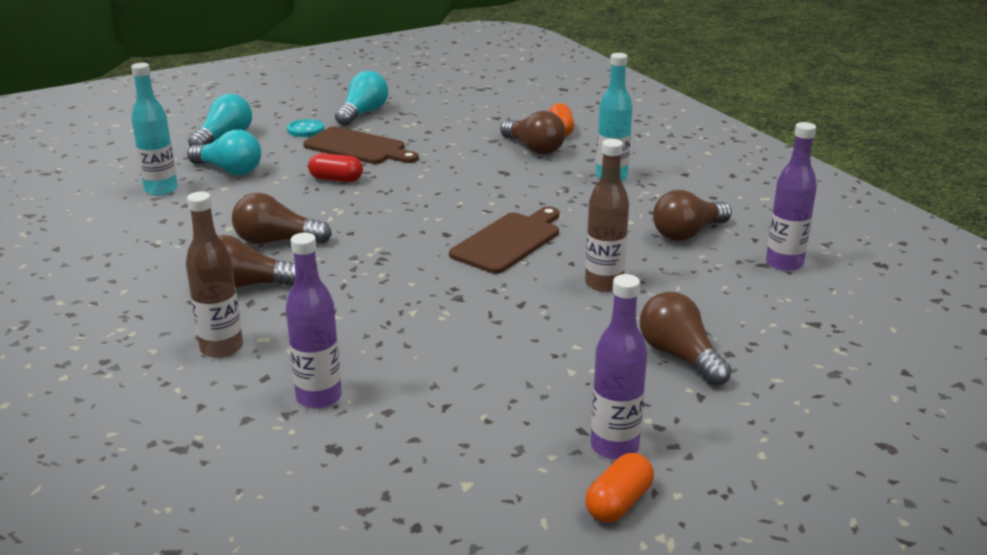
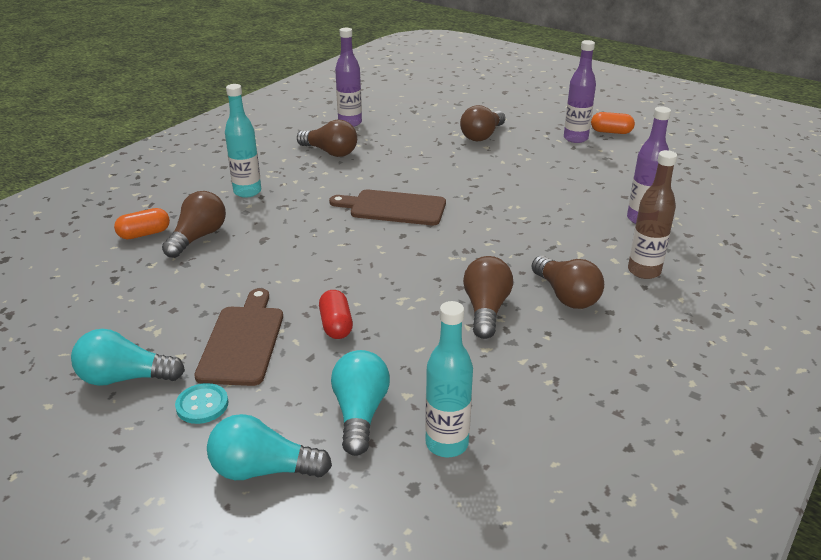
camera: 115 degrees left, 5 degrees up
brown light bulb [232,193,332,244] -> brown light bulb turned 150 degrees counterclockwise [463,256,513,339]
brown bottle [585,139,629,292] -> none

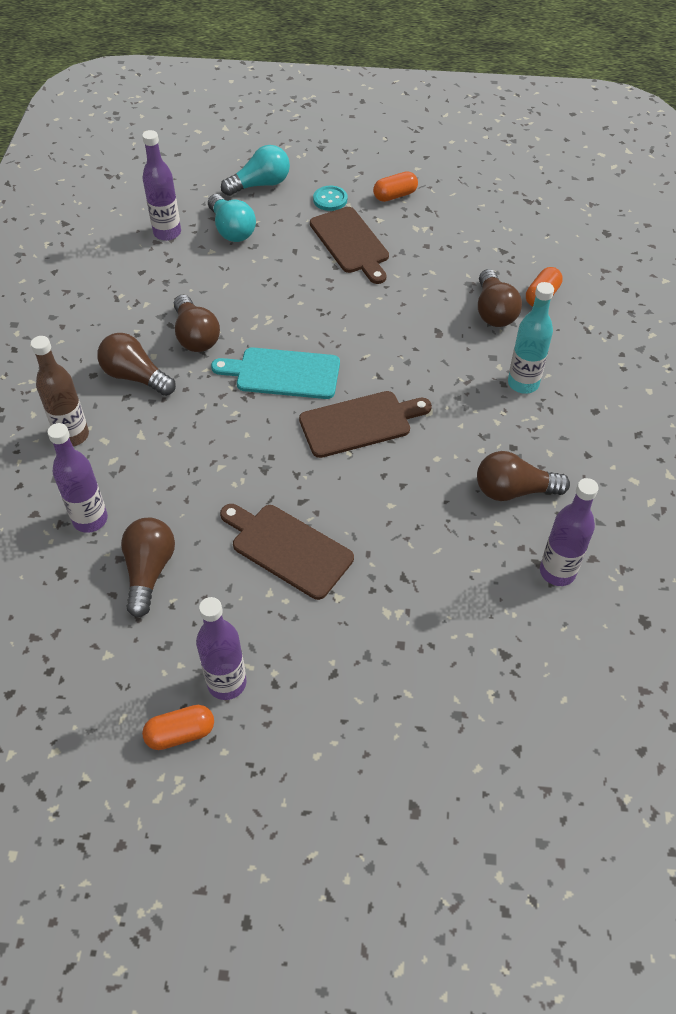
camera: 150 degrees right, 20 degrees up
turquoise light bulb [71,329,185,386] -> orange capsule [373,171,418,202]
red capsule [319,290,353,339] -> none
turquoise bottle [425,301,473,457] -> purple bottle [142,130,181,241]
brown light bulb [460,105,505,141] -> brown light bulb moved to [121,518,175,617]
none -> turquoise cutting board [211,347,340,399]
none -> brown cutting board [220,504,354,600]

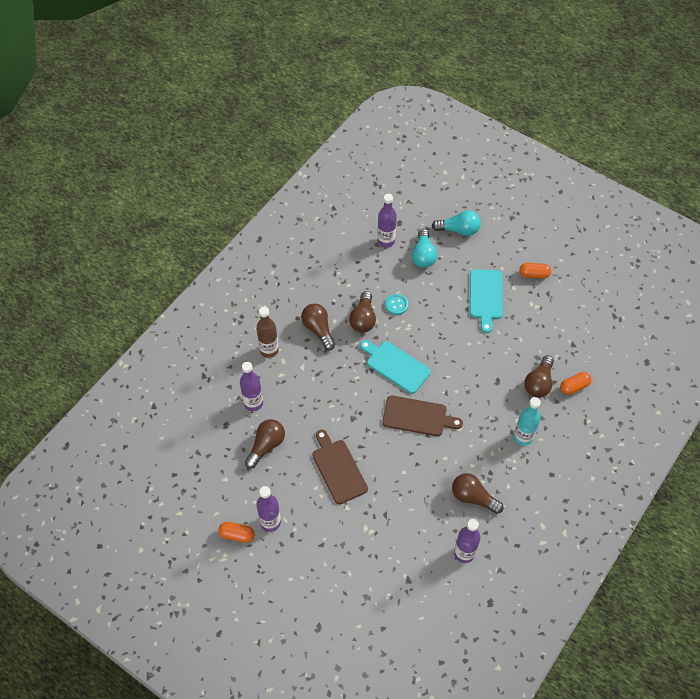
camera: 30 degrees right, 5 degrees up
brown cutting board [310,207,389,284] -> turquoise cutting board [470,269,503,333]
turquoise button [313,186,347,211] -> turquoise button moved to [385,294,408,315]

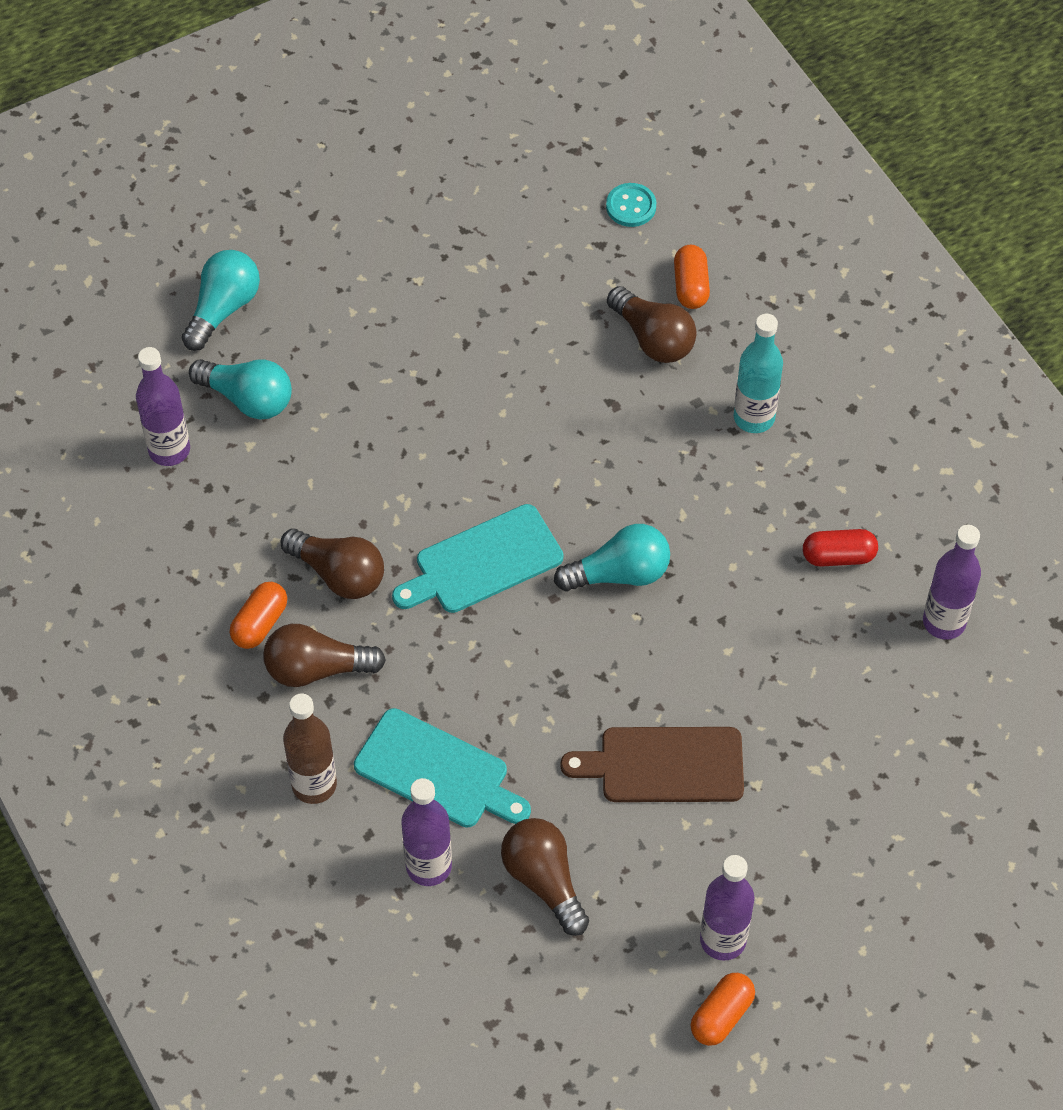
camera: 65 degrees left, 0 degrees up
brown cutting board [382,396,463,436] -> turquoise light bulb [554,524,670,591]
turquoise button [385,294,408,315] -> turquoise button moved to [606,183,656,227]
brown light bulb [452,473,503,514] -> red capsule [803,529,878,567]
turquoise cutting board [470,269,503,333] -> turquoise cutting board moved to [354,708,531,828]
orange capsule [519,263,551,278] -> orange capsule moved to [230,582,287,649]

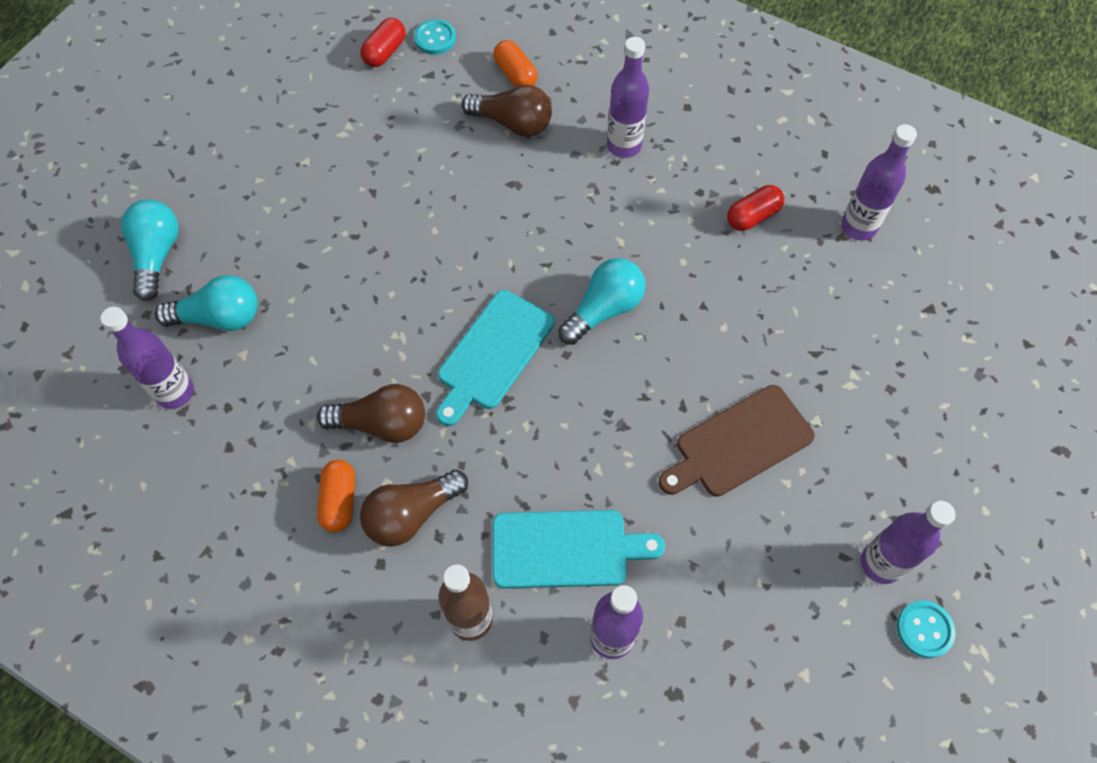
camera: 30 degrees left, 5 degrees up
brown light bulb [501,818,589,936] -> none
orange capsule [691,973,755,1046] -> turquoise button [897,601,956,658]
turquoise bottle [734,314,783,433] -> purple bottle [607,37,649,158]
none -> red capsule [360,18,406,67]

